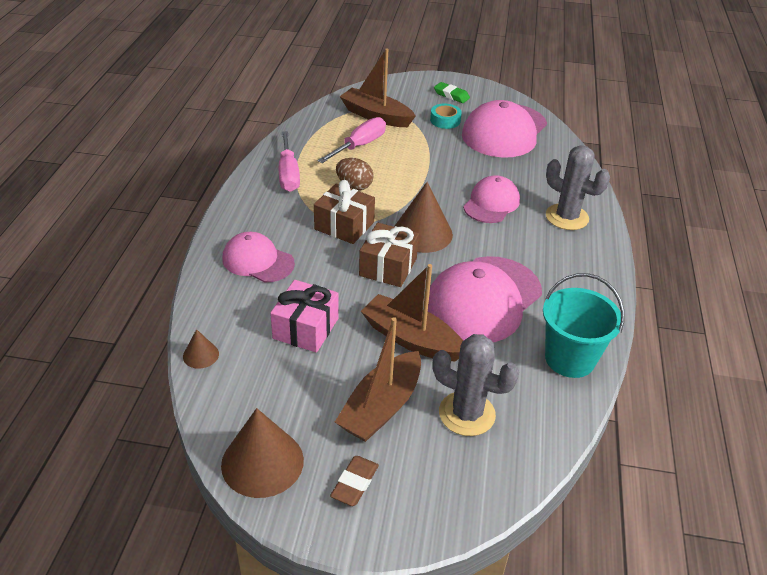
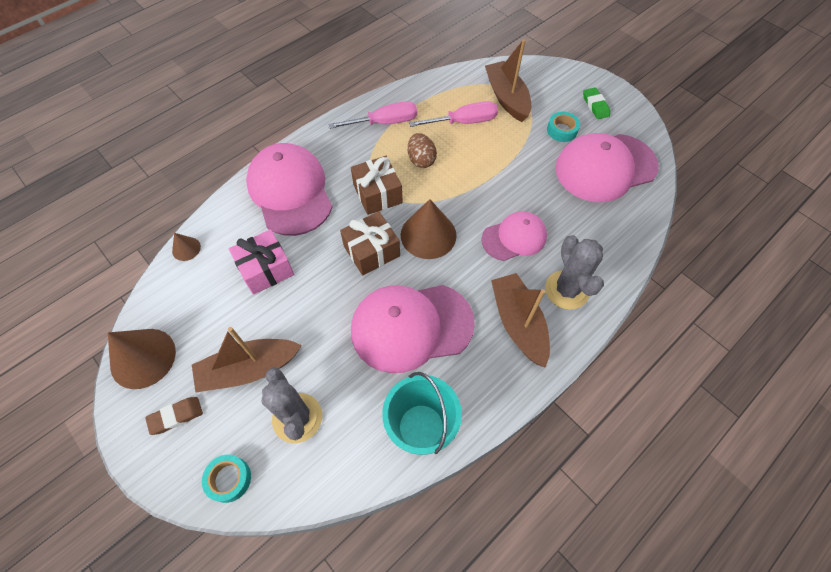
camera: 40 degrees right, 20 degrees up
pink cap [222,232,295,282] -> pink cap [246,143,332,236], size x1.69
pink screwdriver [279,131,300,192] -> pink screwdriver turned 135 degrees counterclockwise [328,101,417,129]
brown boat [361,264,463,361] -> brown boat moved to [491,273,550,368]
none -> turquoise tape [202,454,251,503]

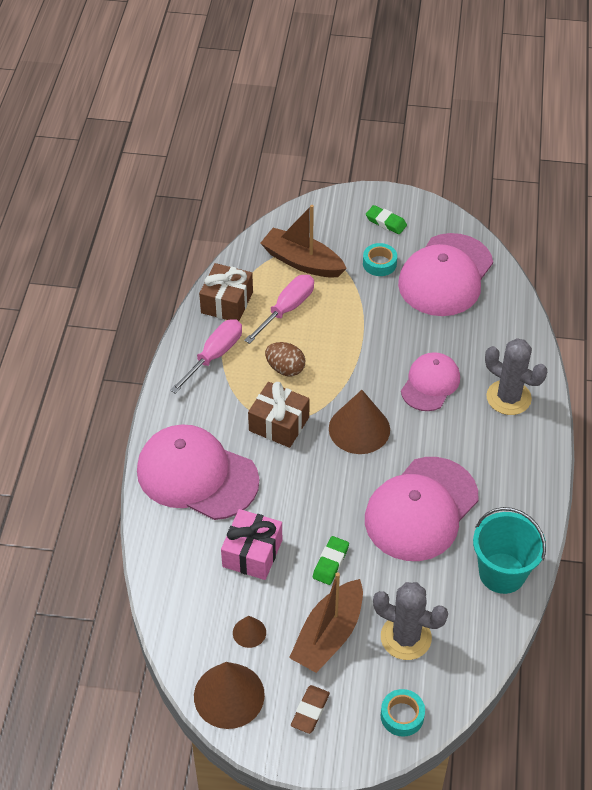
camera: 40 degrees left, 10 degrees down
brown cone [172,233,201,261] -> brown cone moved to [233,616,266,648]
brown gift [340,211,400,275] -> brown gift moved to [199,263,253,321]
brown boat [491,273,550,368] -> none
none -> green eraser [313,536,349,585]

